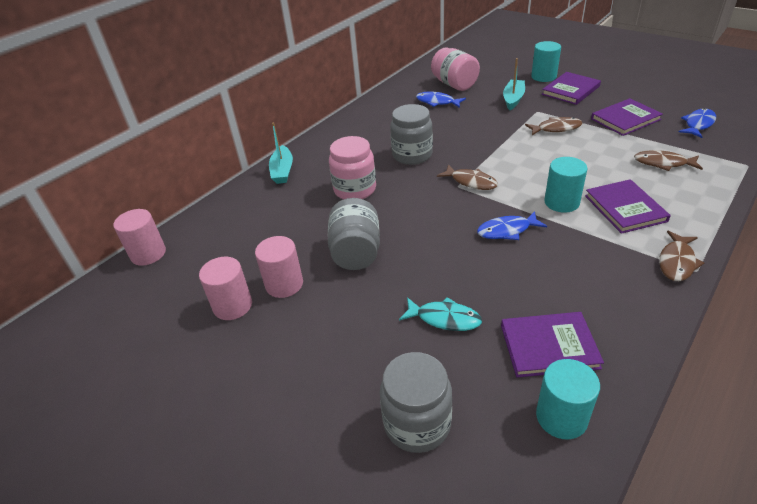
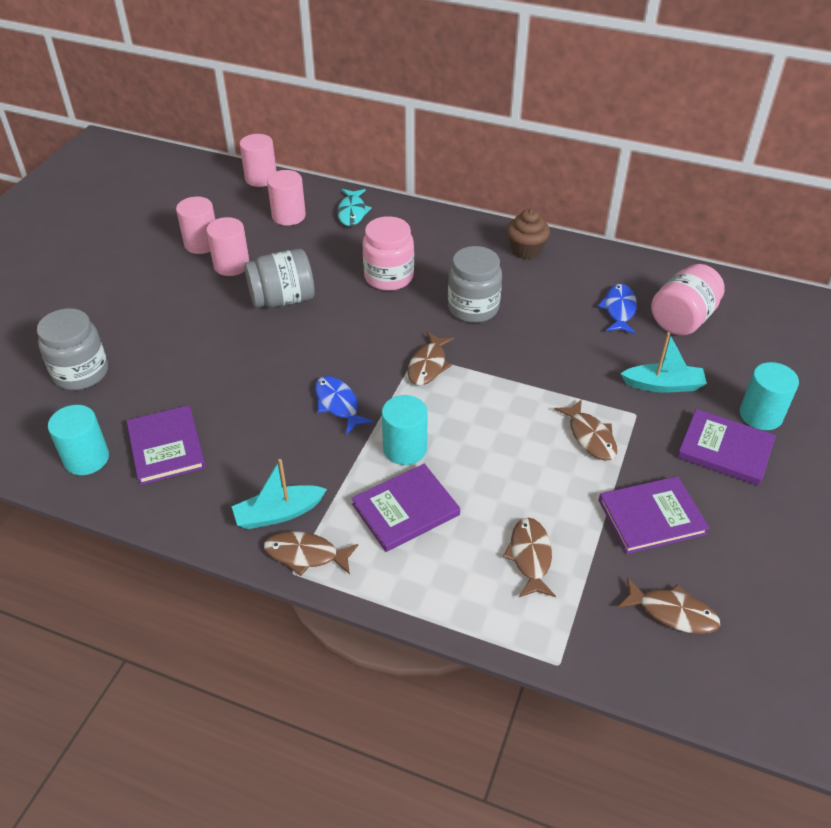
camera: 70 degrees right, 5 degrees up
turquoise boat [269,123,293,184] -> turquoise boat moved to [231,459,327,529]
turquoise fish [399,297,482,331] -> turquoise fish moved to [337,189,372,226]
purple book [591,98,663,136] -> purple book turned 60 degrees counterclockwise [599,476,710,554]
blue fish [679,108,716,138] -> brown fish [618,577,720,634]
none -> pink cylinder [267,170,306,225]
none -> brown cupcake [507,209,550,259]

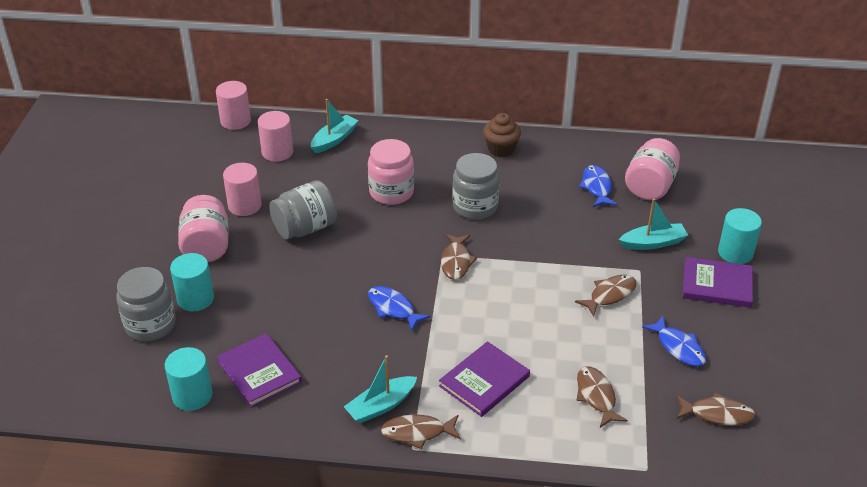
camera: 15 degrees left, 5 degrees down
pink cylinder [176,197,215,254] -> none
turquoise fish [337,189,372,226] -> turquoise boat [311,99,359,153]
turquoise cylinder [382,395,428,465] -> turquoise cylinder moved to [170,253,214,312]
brown fish [554,399,617,461] -> brown fish turned 90 degrees counterclockwise [575,274,637,317]
purple book [599,476,710,554] -> blue fish [642,316,706,366]
none -> pink jar [178,195,228,262]

